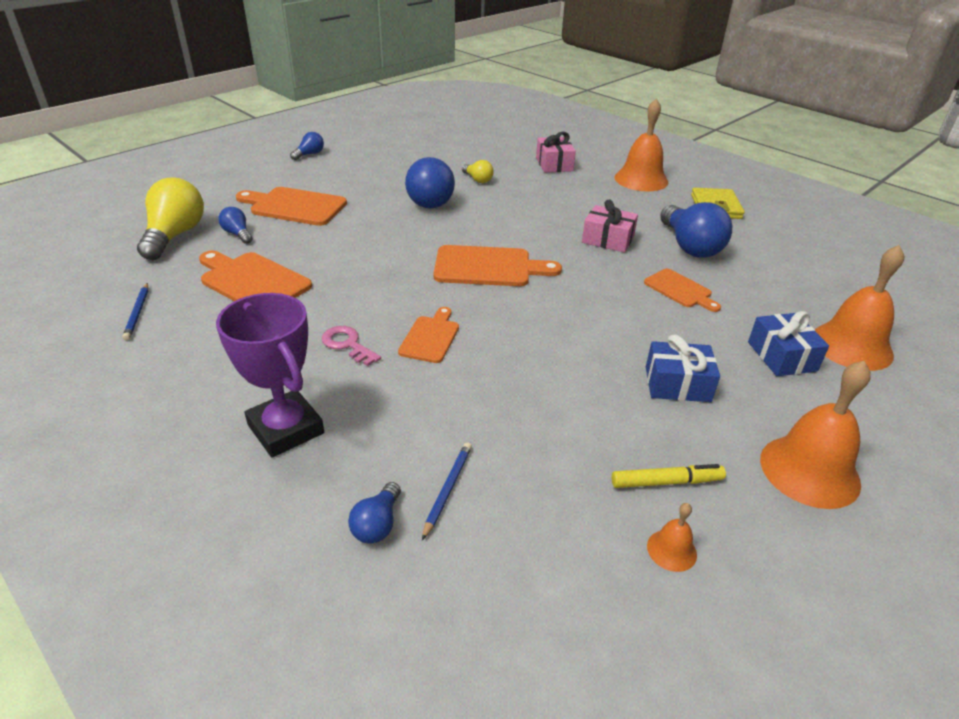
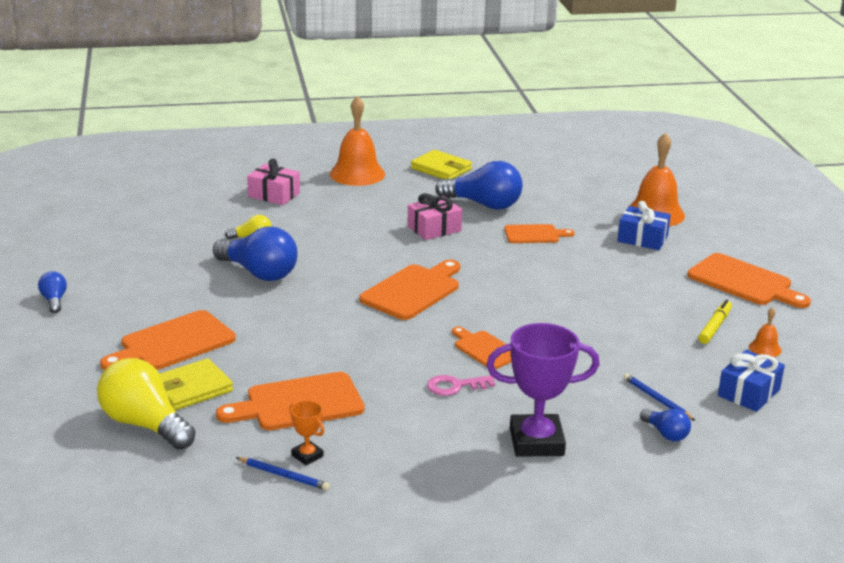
camera: 55 degrees left, 10 degrees down
blue light bulb [218,207,253,244] -> yellow wallet [160,358,233,410]
blue gift [646,335,720,402] -> blue gift moved to [718,350,785,412]
orange bell [760,361,871,509] -> orange cutting board [687,253,811,308]
none -> orange trophy [289,401,324,465]

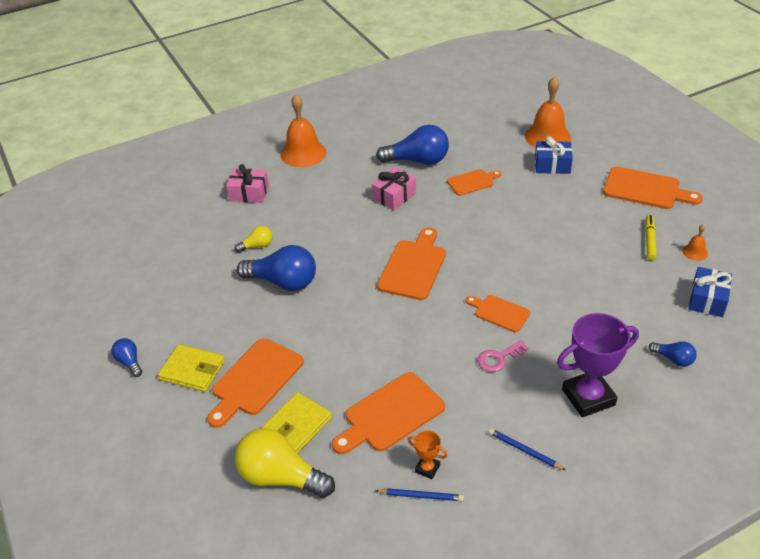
camera: 15 degrees left, 15 degrees up
yellow wallet [411,150,472,179] -> yellow wallet moved to [158,344,225,392]
blue pencil [623,373,695,421] -> blue pencil moved to [489,428,566,470]

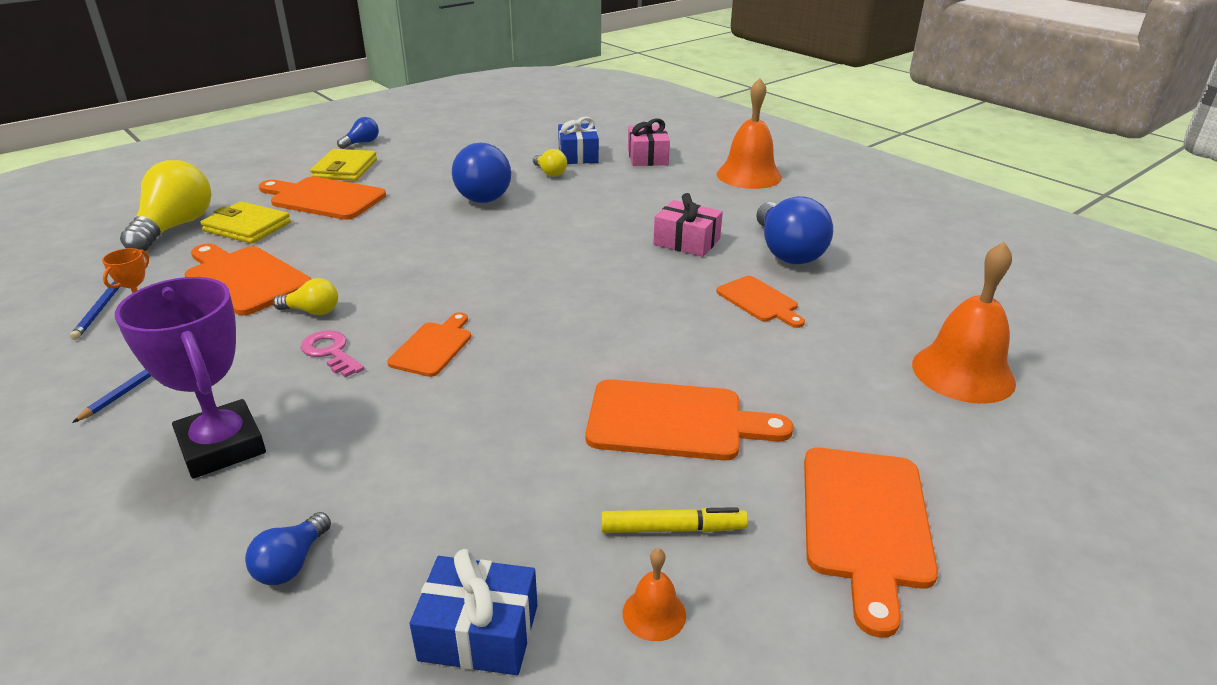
camera: 75 degrees right, 10 degrees down
orange cutting board [377,227,446,300] -> orange cutting board moved to [586,379,794,460]
blue gift [535,136,573,174] -> blue gift moved to [558,116,599,164]
none -> yellow light bulb [273,278,338,315]

